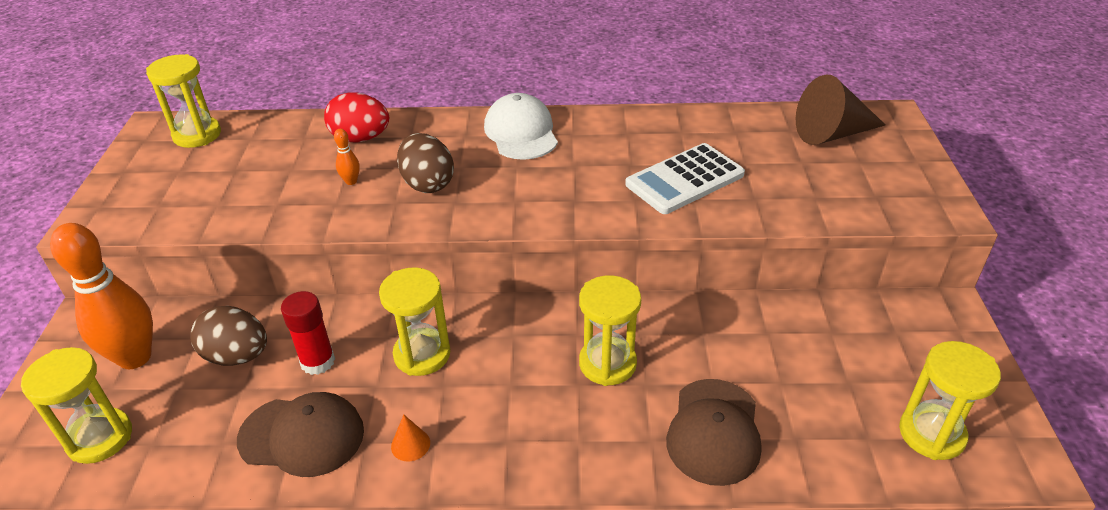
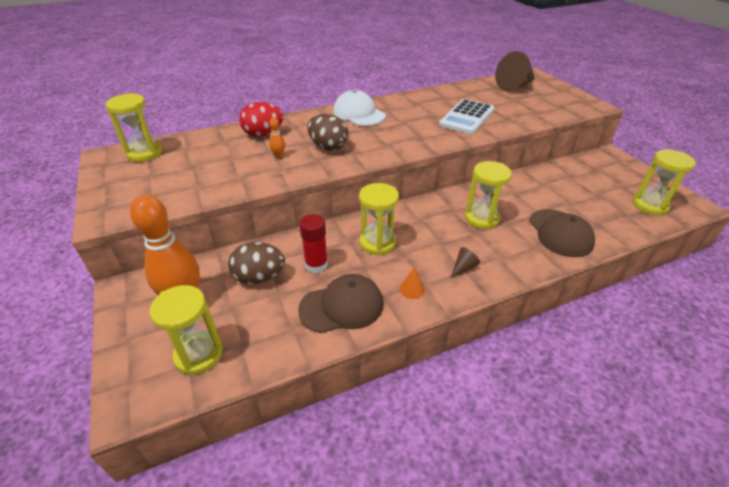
camera: 25 degrees left, 0 degrees up
none -> brown cone [451,247,480,277]

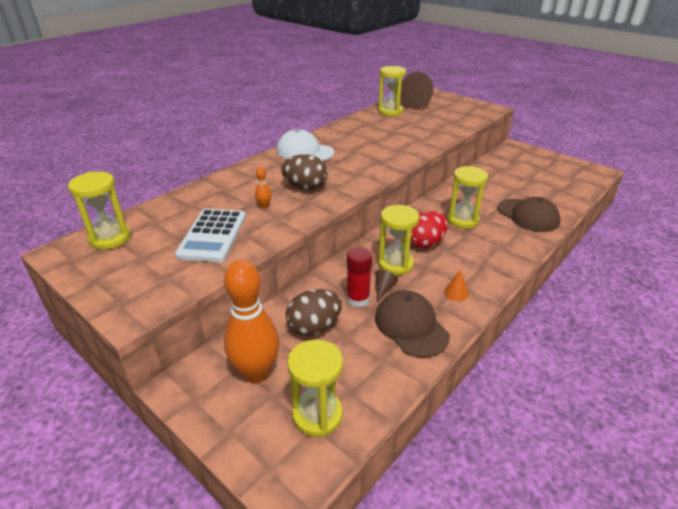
camera: 25 degrees left, 5 degrees down
red egg [239,102,284,136] -> red egg moved to [410,211,448,249]
brown cap [298,274,384,333] -> brown cap turned 75 degrees counterclockwise [375,290,450,358]
white calculator [439,99,494,134] -> white calculator moved to [175,209,246,262]
brown cone [451,247,480,277] -> brown cone moved to [375,270,398,302]
yellow hourglass [632,150,696,216] -> yellow hourglass moved to [378,66,406,116]

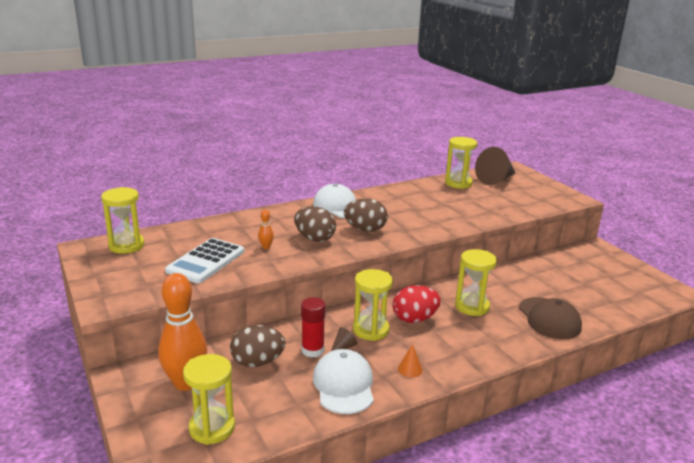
camera: 20 degrees right, 10 degrees down
brown cap [375,290,450,358] -> white cap [313,349,374,414]
none -> brown egg [344,198,388,232]

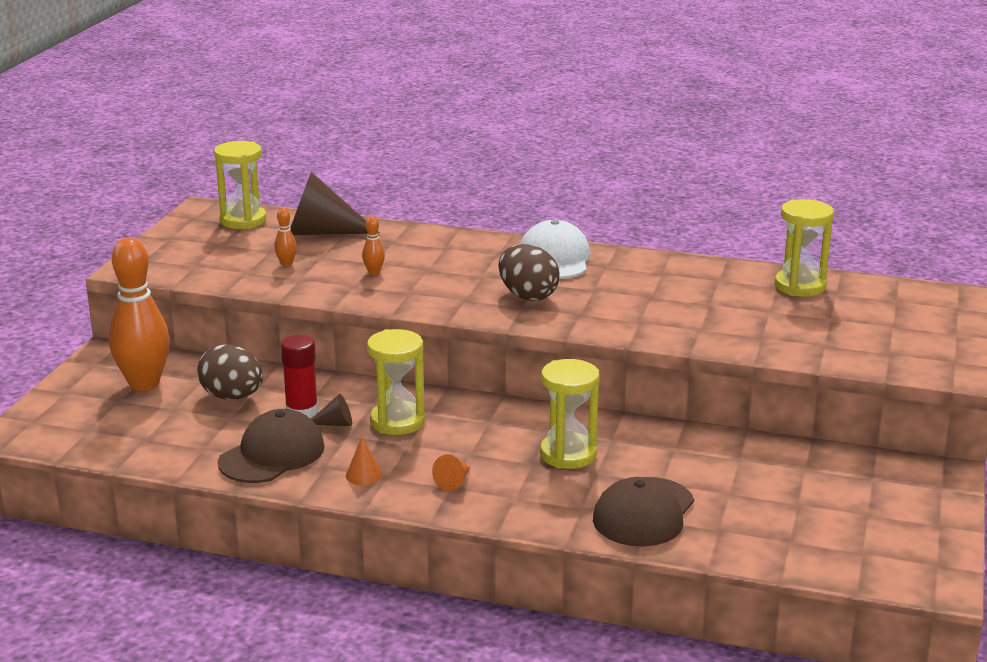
camera: 45 degrees right, 0 degrees up
white calculator [165,238,244,283] -> orange bowling pin [274,208,297,266]
yellow hourglass [183,354,235,445] -> none
brown egg [294,206,336,242] -> none
white cap [313,349,374,414] -> brown cap [218,409,325,483]
red egg [393,285,441,323] -> none
brown cone [475,147,516,185] -> brown cone moved to [290,172,380,235]
none -> orange cone [432,454,470,491]

